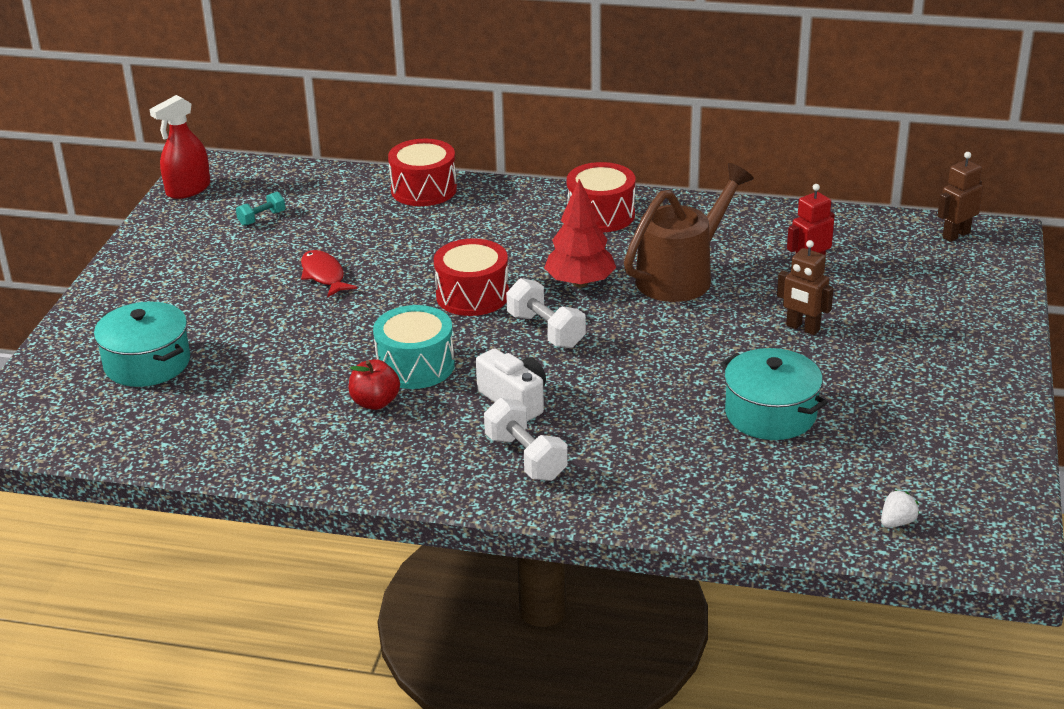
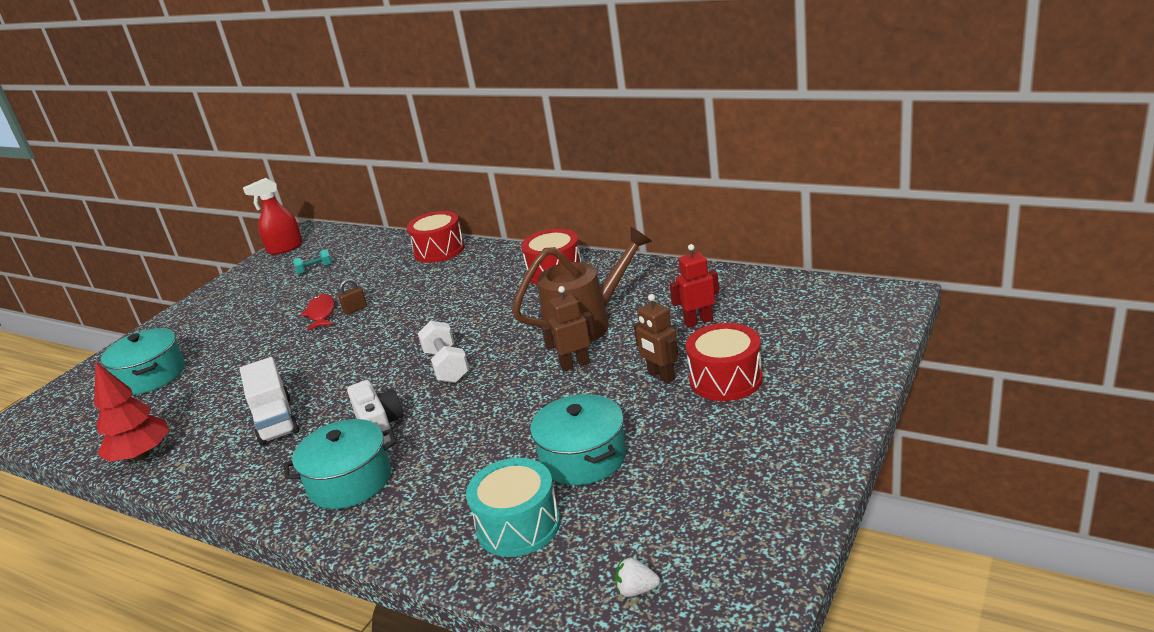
camera: 20 degrees right, 5 degrees down
red apple [349,359,400,410] -> white truck [240,357,299,445]
turquoise drum [373,305,455,389] -> turquoise drum moved to [466,458,560,557]
red drum [434,238,509,316] -> red drum moved to [686,323,763,401]
white dumbbell [484,398,568,481] -> turquoise pot [284,419,396,509]
red tree [544,179,616,288] -> red tree moved to [94,361,169,462]
white strawberry [881,490,919,528] -> white strawberry turned 150 degrees counterclockwise [615,558,660,597]
brown robot [937,152,983,242] -> brown robot moved to [542,286,595,371]
none -> brown padlock [338,279,367,315]

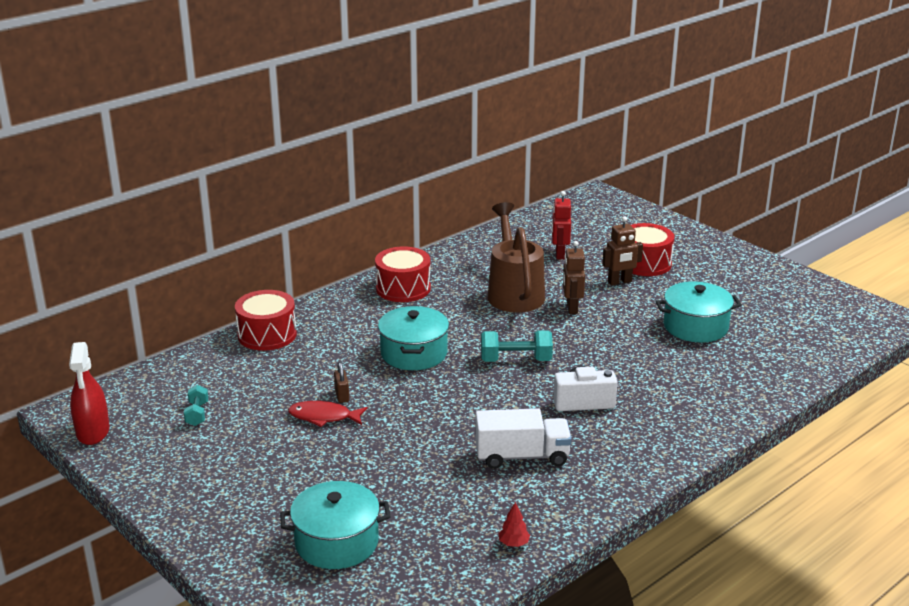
camera: 75 degrees left, 0 degrees up
red tree [94,361,169,462] -> red tree [498,502,530,547], size x0.43
turquoise pot [284,419,396,509] -> turquoise pot moved to [378,306,449,370]
white dumbbell [418,321,469,383] -> turquoise dumbbell [481,330,553,362]
turquoise drum [466,458,560,557] -> none
white strawberry [615,558,660,597] -> none

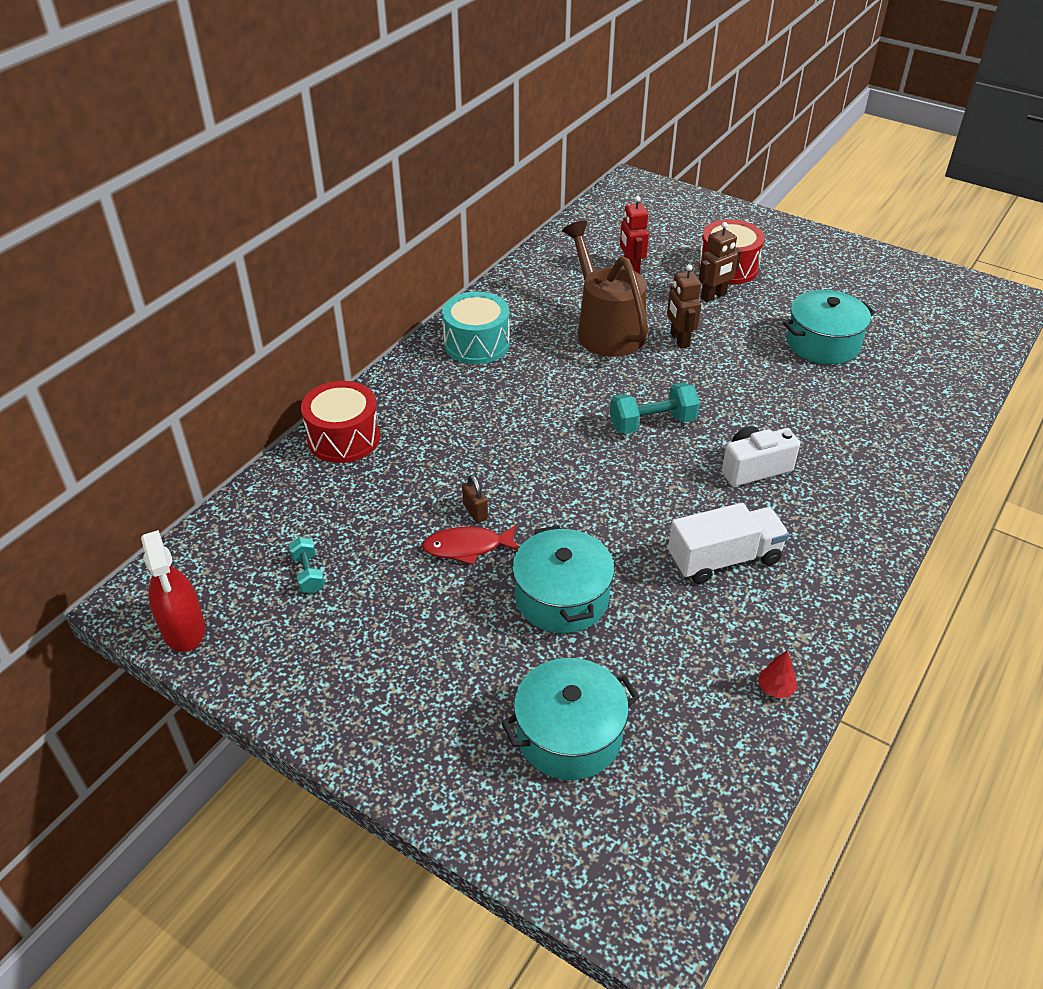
camera: 15 degrees left, 15 degrees up
red drum [375,246,431,302] -> turquoise drum [442,292,510,364]
turquoise pot [378,306,449,370] -> turquoise pot moved to [512,525,614,633]

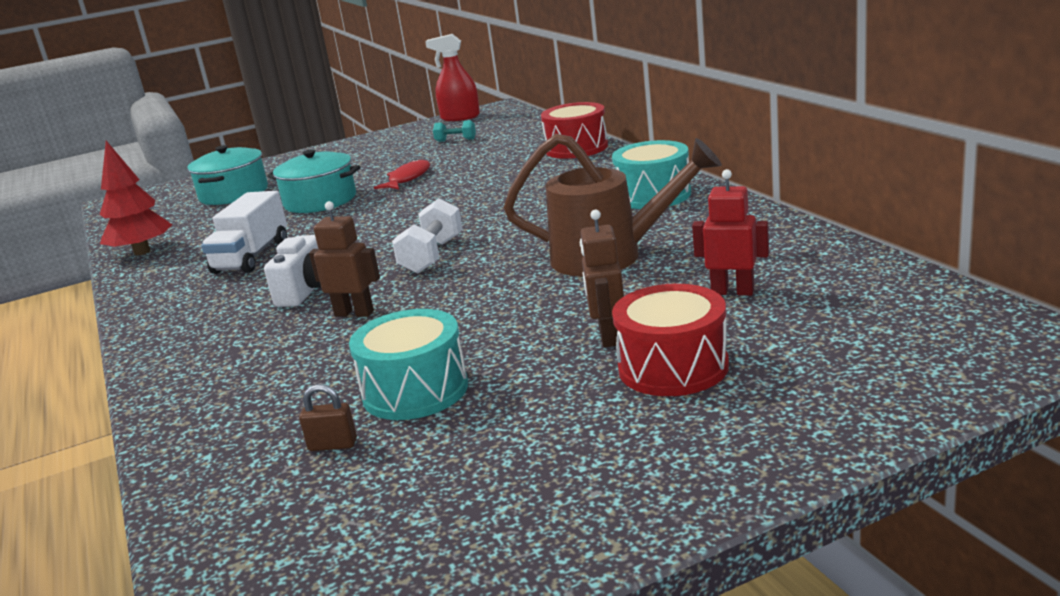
camera: 125 degrees right, 20 degrees down
brown padlock [462,475,488,523] -> brown padlock moved to [299,384,357,451]
turquoise dumbbell [610,383,700,434] -> white dumbbell [392,199,462,274]
brown robot [667,264,701,349] -> brown robot moved to [309,201,380,317]
red tree [758,650,797,698] -> red tree [100,141,173,255], size x2.31
turquoise pot [783,290,875,364] -> turquoise drum [349,309,468,420]

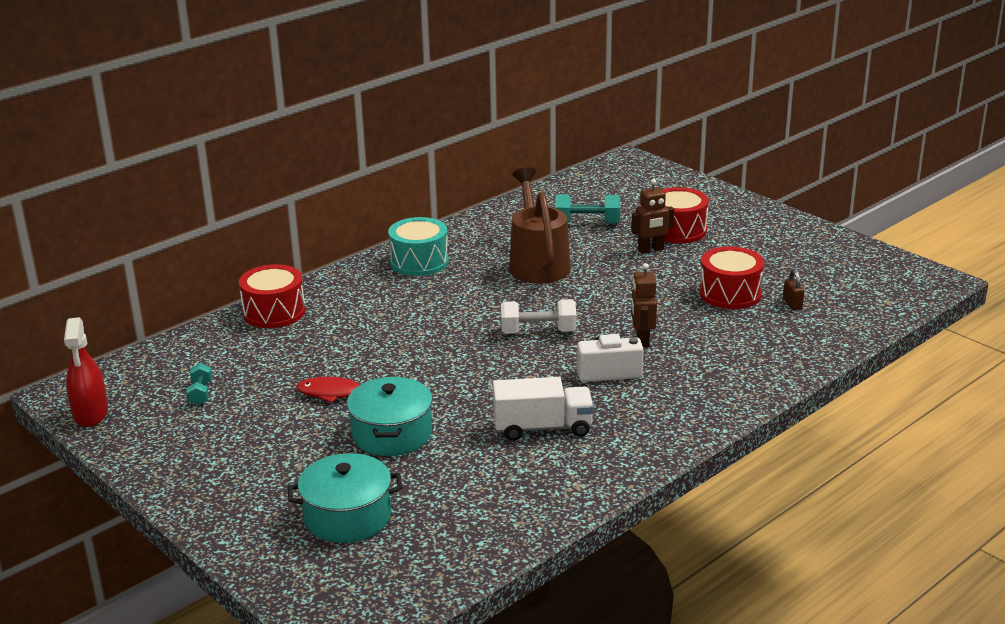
camera: 110 degrees left, 5 degrees up
red tree [100,141,173,255] -> none
turquoise drum [349,309,468,420] -> red drum [699,246,764,309]
red robot [692,169,769,296] -> turquoise dumbbell [555,194,620,224]

